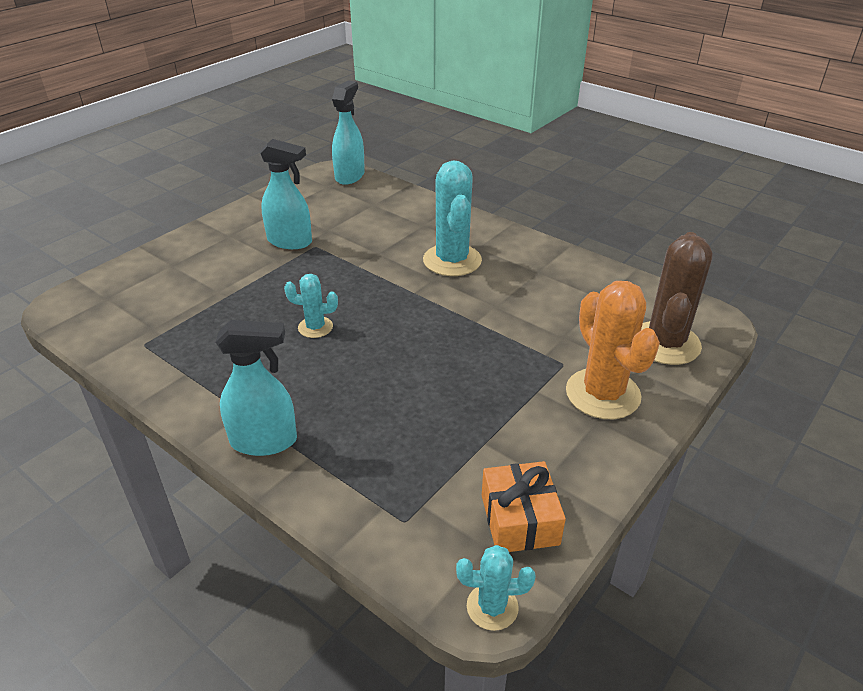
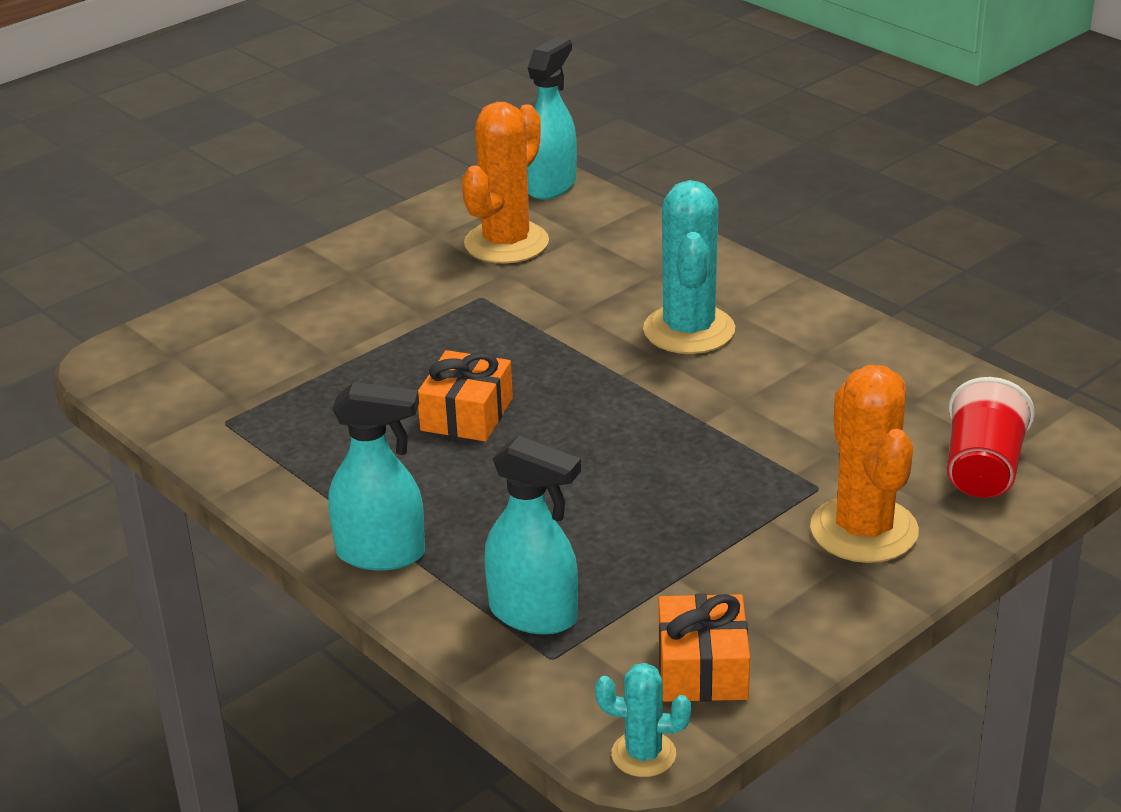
camera: 10 degrees right, 5 degrees down
turquoise spray bottle [260,139,312,249] -> turquoise spray bottle moved to [484,436,581,634]
turquoise cactus [284,274,338,338] -> orange gift [418,350,513,442]
brown cactus [641,232,713,365] -> red cup [947,377,1035,498]
none -> orange cactus [462,102,549,264]

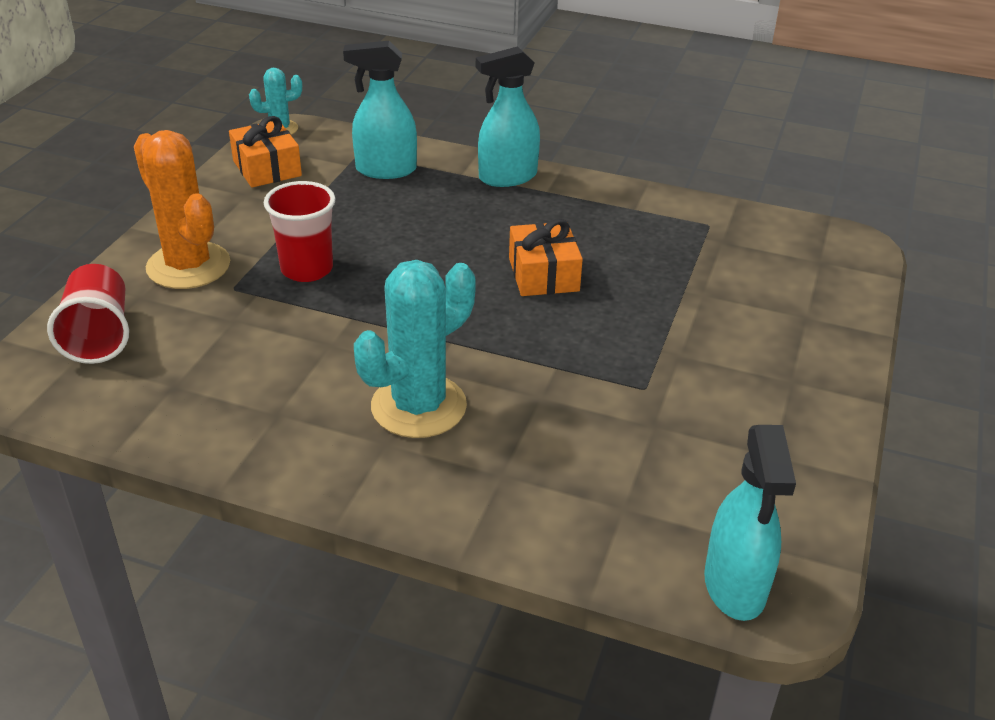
camera: 150 degrees right, 5 degrees up
orange cactus [462,102,549,264] -> none
turquoise cactus [643,180,735,354] -> turquoise cactus turned 75 degrees clockwise [354,260,476,438]
none -> red cup [264,181,335,282]

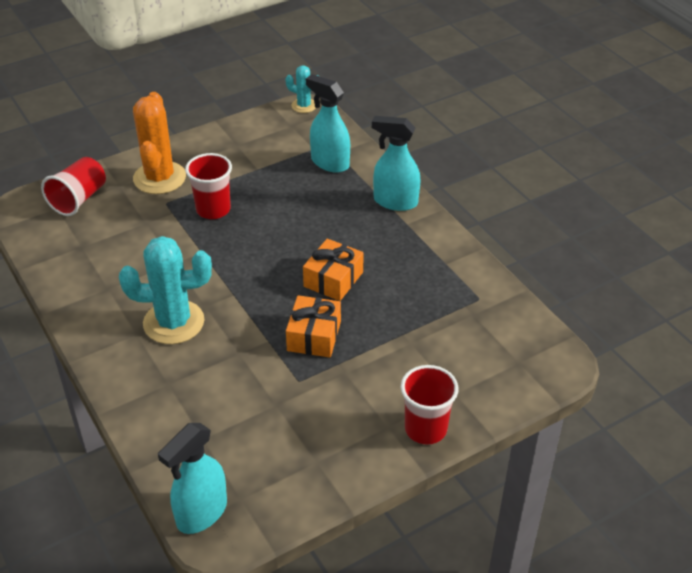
camera: 40 degrees right, 5 degrees up
orange gift [229,116,302,187] -> orange gift moved to [286,295,341,357]
none -> red cup [401,365,459,445]

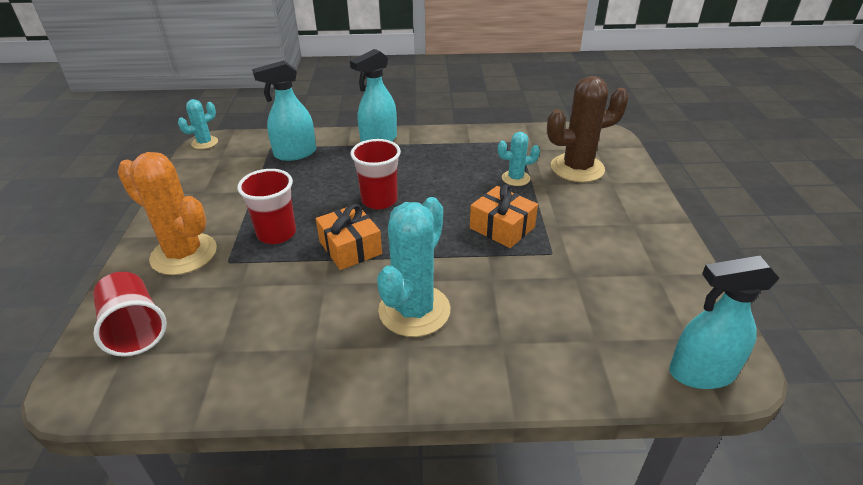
camera: 60 degrees left, 5 degrees down
turquoise spray bottle [158,423,227,534] -> turquoise spray bottle turned 105 degrees clockwise [669,256,779,389]
orange gift [303,239,364,301] -> orange gift moved to [316,204,382,270]
red cup [401,365,459,445] -> red cup moved to [350,139,401,209]
none -> turquoise cactus [498,132,540,186]
none -> brown cactus [547,76,629,182]

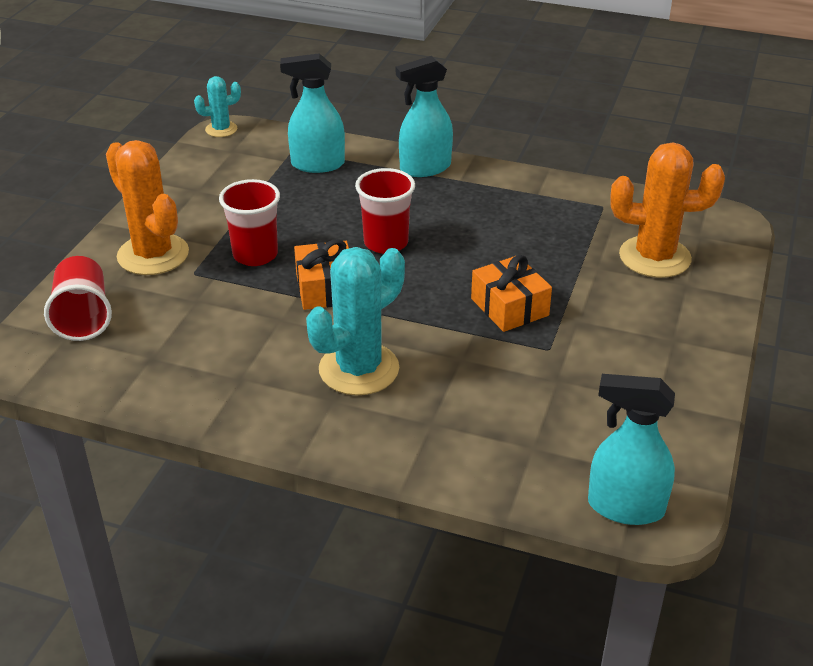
camera: 20 degrees right, 0 degrees up
turquoise cactus [498,132,540,186] -> none
brown cactus [547,76,629,182] -> orange cactus [610,142,725,278]

